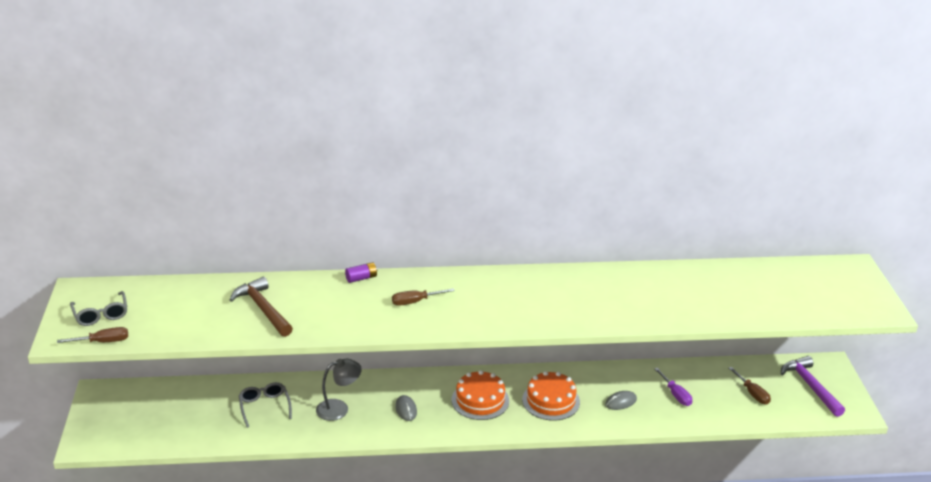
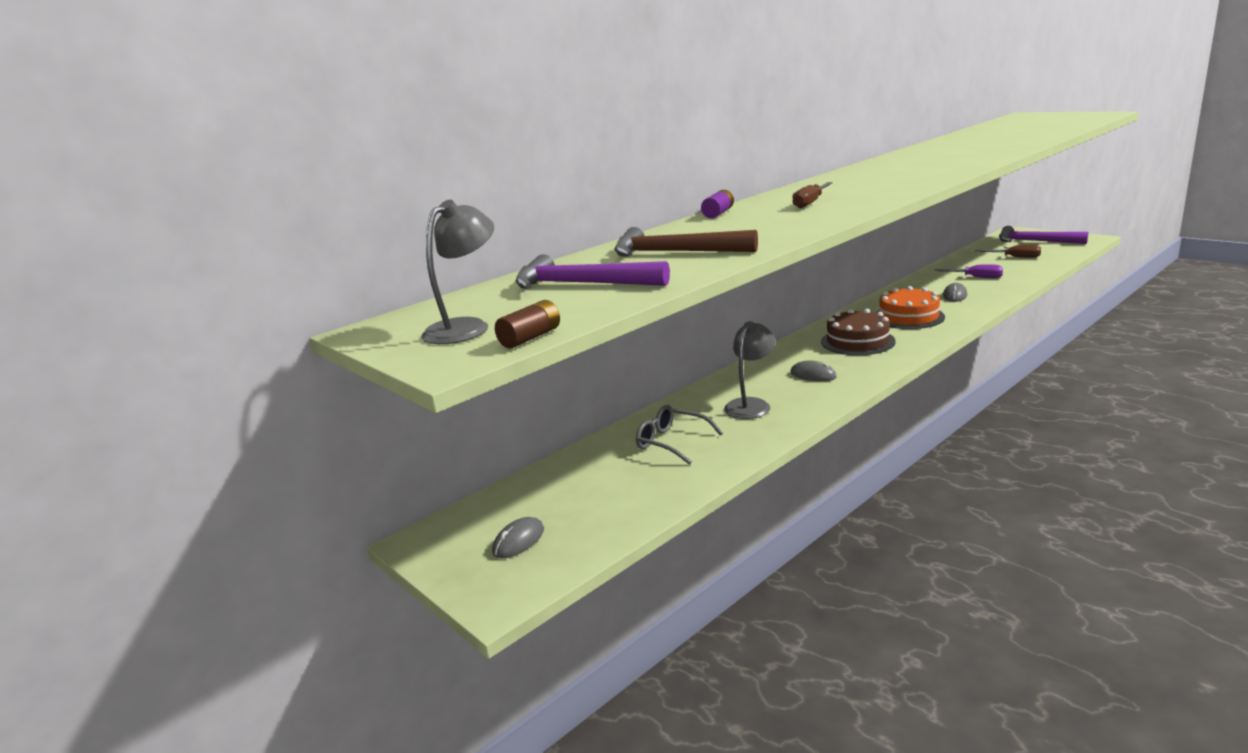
camera: 35 degrees left, 10 degrees down
brown screwdriver [57,327,128,343] -> brown battery [495,300,560,348]
grey glasses [70,291,127,326] -> grey lamp [421,200,494,344]
orange cake [452,370,509,420] -> brown cake [821,309,896,355]
none -> grey mouse [492,517,544,559]
none -> purple hammer [515,254,670,289]

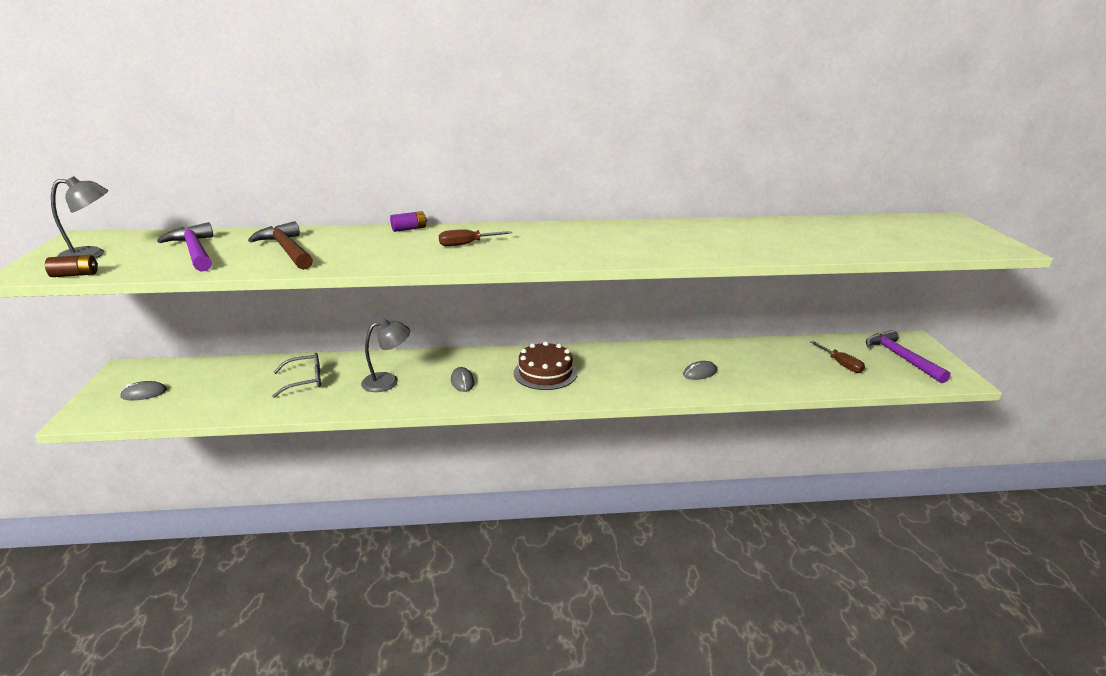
camera: 35 degrees right, 5 degrees up
grey glasses [636,405,723,465] -> grey glasses turned 90 degrees clockwise [272,353,321,398]
orange cake [875,286,945,329] -> none
purple screwdriver [935,264,1003,278] -> none

